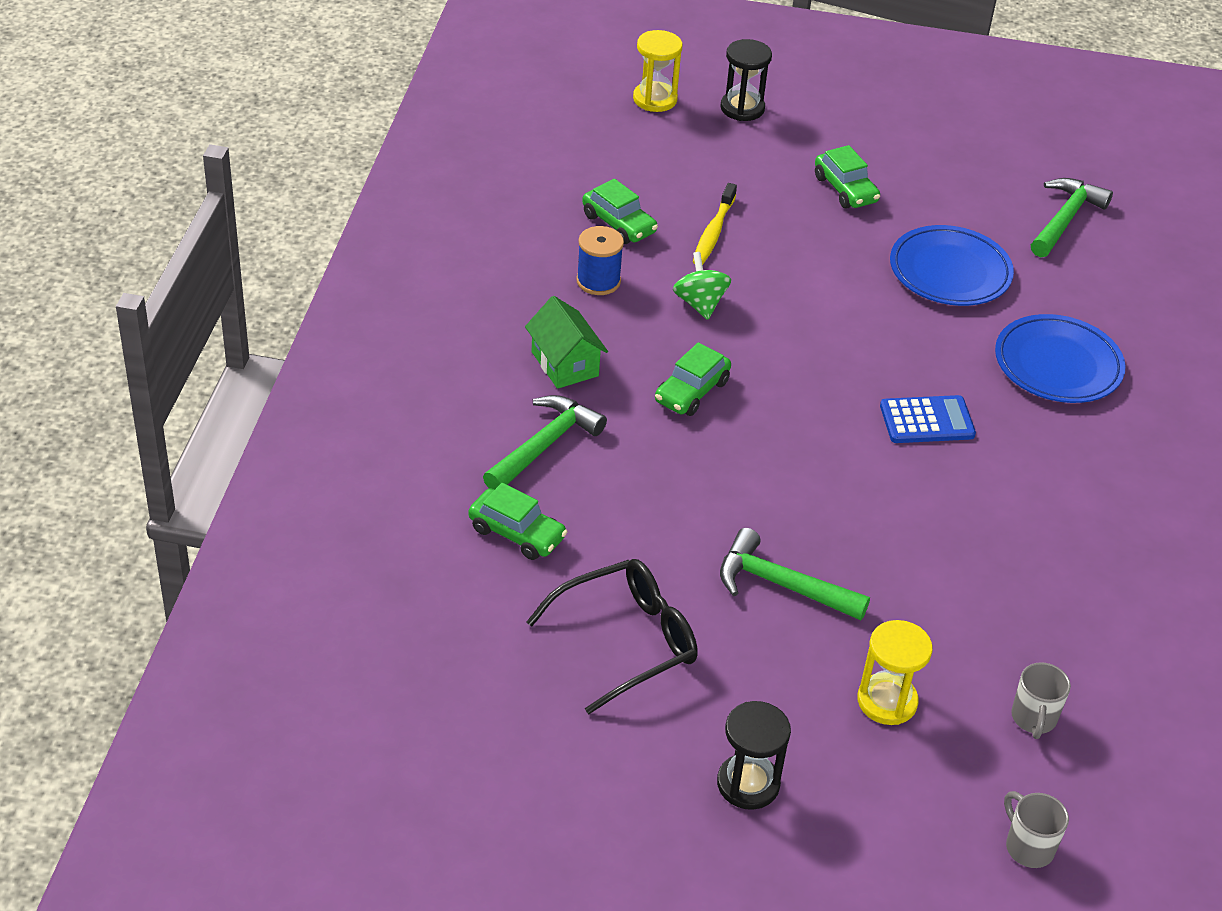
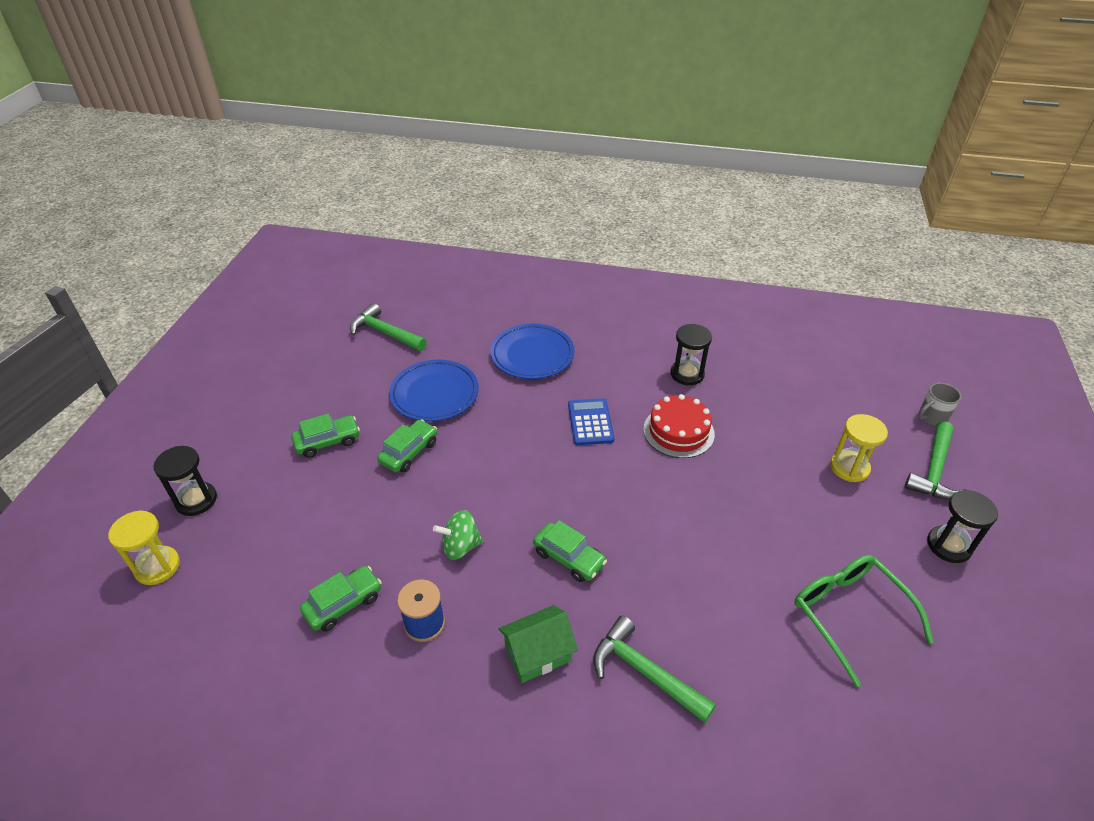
camera: 85 degrees left, 0 degrees up
green car [468,483,568,560] -> green car moved to [377,419,437,473]
black glasses [527,559,698,714] -> green glasses [794,555,934,687]
yellow toothbrush [693,183,737,265] -> none
green hammer [720,528,870,620] -> green hammer moved to [905,421,966,499]
grey mug [1011,662,1071,739] -> none
none -> red cake [643,394,715,458]
none -> black hourglass [670,324,712,385]

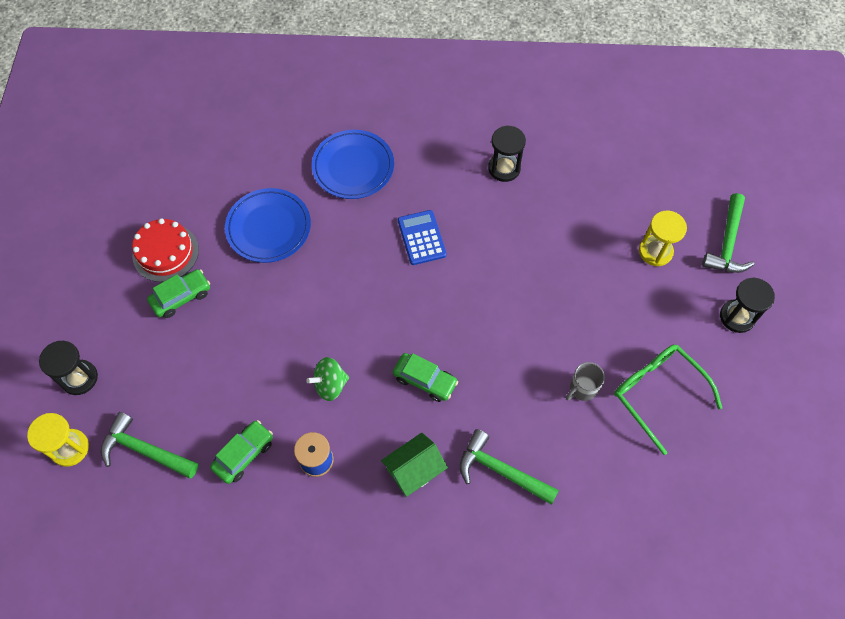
camera: 10 degrees left, 20 degrees up
green hammer [350,303,427,351] -> green hammer moved to [101,412,198,478]
green car [377,419,437,473] -> none
red cake [643,394,715,458] -> red cake moved to [132,218,199,282]
grey mug [918,383,961,425] -> grey mug moved to [565,362,605,401]

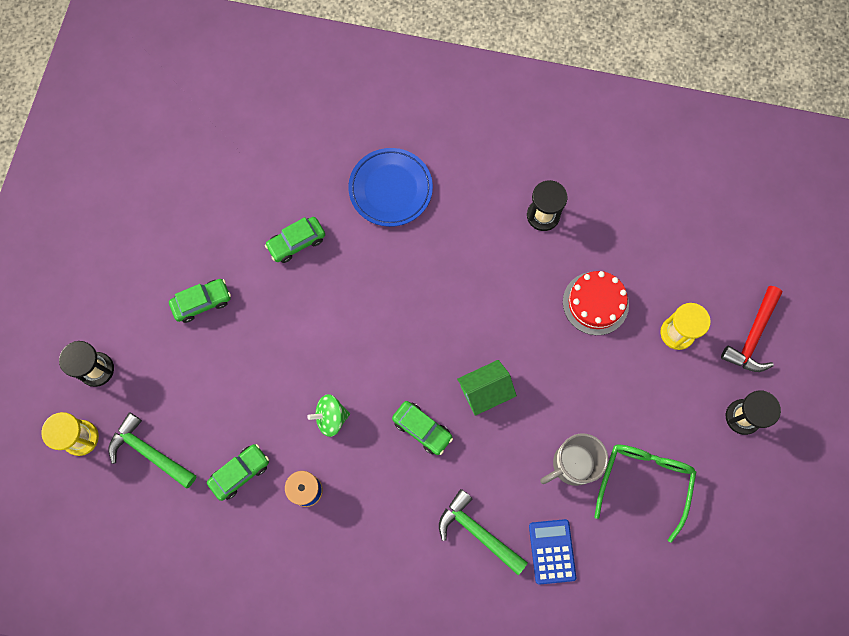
camera: 10 degrees right, 10 degrees up
red cake [132,218,199,282] -> red cake moved to [563,271,629,335]
blue plate [225,188,311,263] -> green car [265,217,325,263]
green house [381,433,448,497] -> green house moved to [457,360,517,416]
blue calculator [398,210,446,265] -> blue calculator moved to [529,519,576,584]
grey mug [565,362,605,401] -> grey mug [540,433,608,486], size x1.60
green glasses [614,345,722,455] -> green glasses turned 45 degrees clockwise [594,444,696,543]
green hammer [702,193,754,273] -> red hammer [721,286,782,372]

